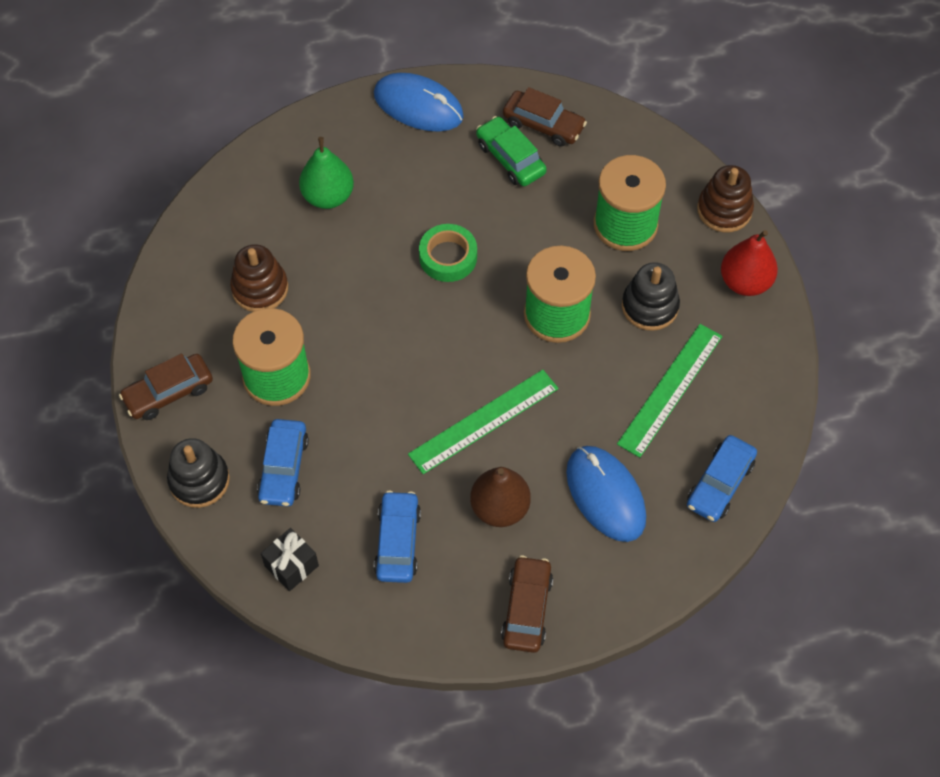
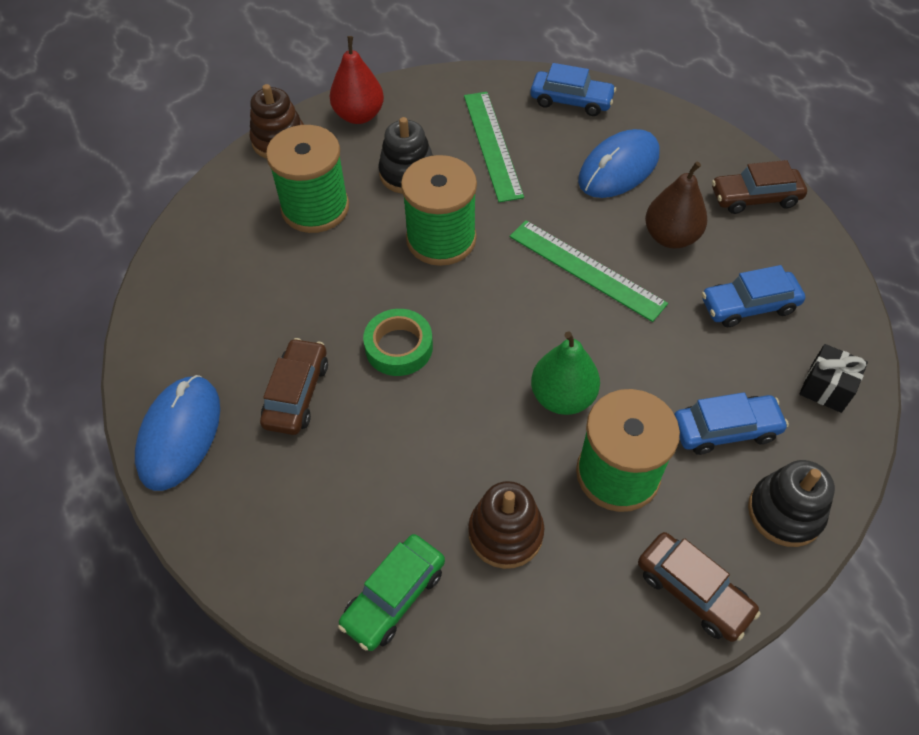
camera: 105 degrees left, 5 degrees down
green pear [299,137,354,209] -> green pear moved to [531,332,600,415]
green car [476,116,547,186] -> green car moved to [338,534,445,651]
brown car [503,87,587,147] -> brown car moved to [260,338,328,435]
green ruler [617,324,722,458] -> green ruler turned 60 degrees clockwise [464,92,524,202]

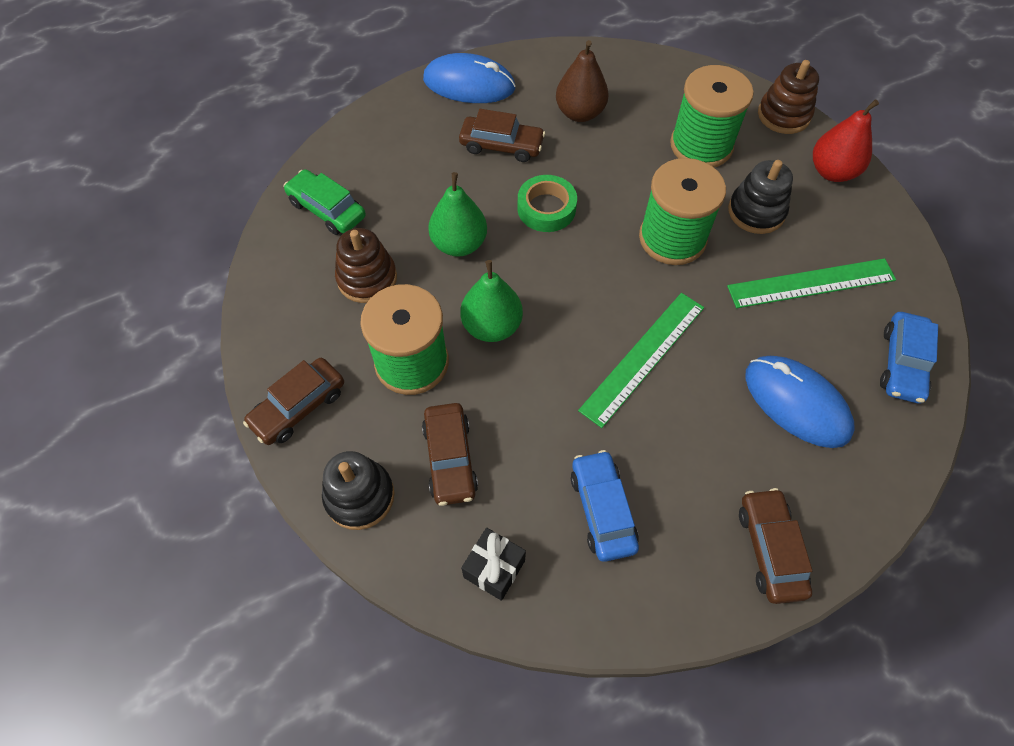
camera: 90 degrees right, 5 degrees up
brown pear [645,162,707,249] -> brown pear moved to [556,40,609,122]
blue car [674,392,789,455] -> brown car [422,403,478,506]
none -> green pear [428,172,487,257]

